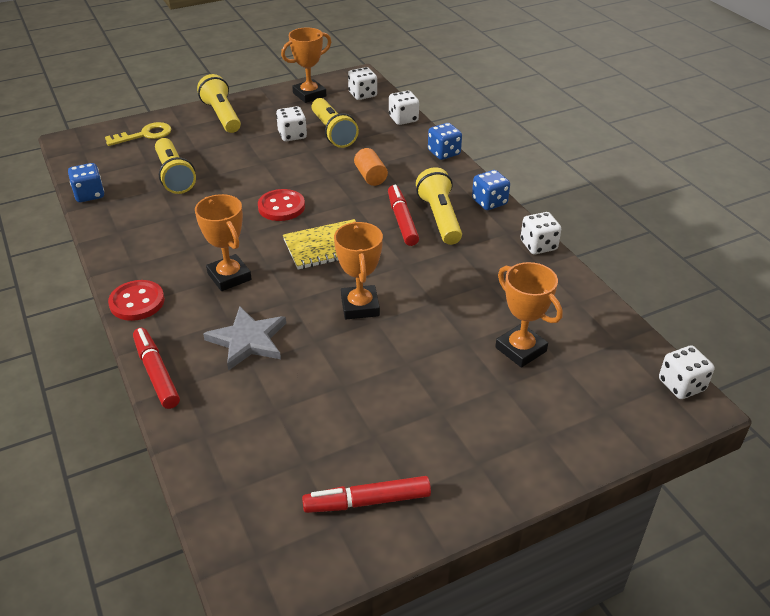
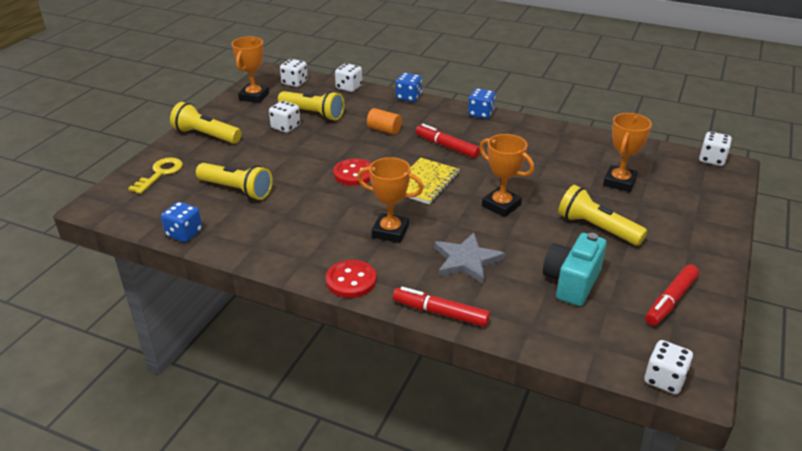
camera: 40 degrees left, 5 degrees down
yellow flashlight [416,167,462,245] -> yellow flashlight moved to [558,185,647,246]
orange trophy [495,262,563,368] -> orange trophy turned 75 degrees counterclockwise [603,113,652,192]
white dice [521,212,561,254] -> white dice moved to [644,340,693,394]
none -> turquoise camera [543,233,607,306]

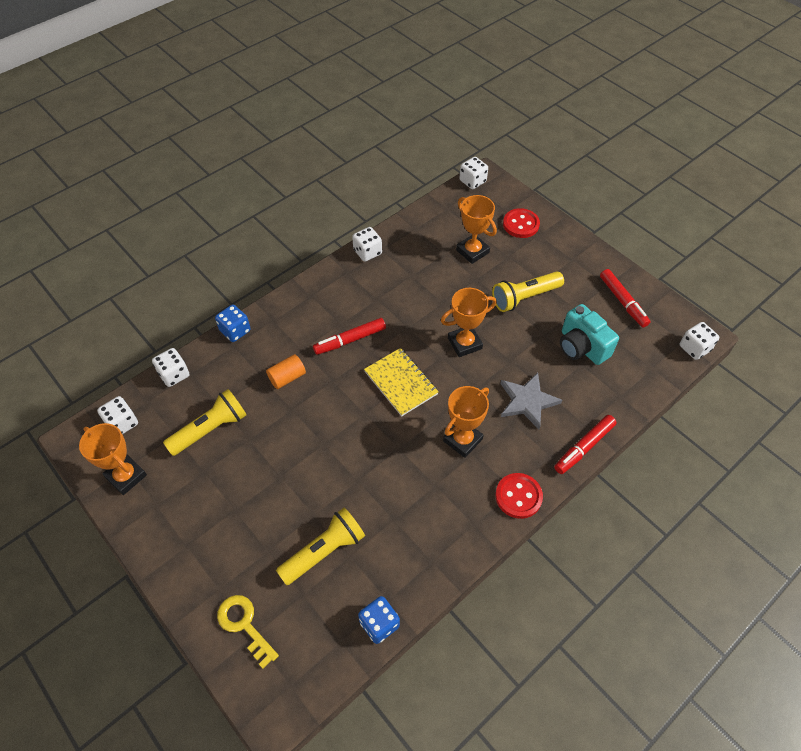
camera: 65 degrees left, 20 degrees up
yellow flashlight [170,102,241,144] -> none
white dice [269,101,300,133] -> white dice moved to [352,227,382,262]
red button [333,158,372,186] -> red button moved to [503,208,540,238]
blue dice [468,88,495,119] -> none

